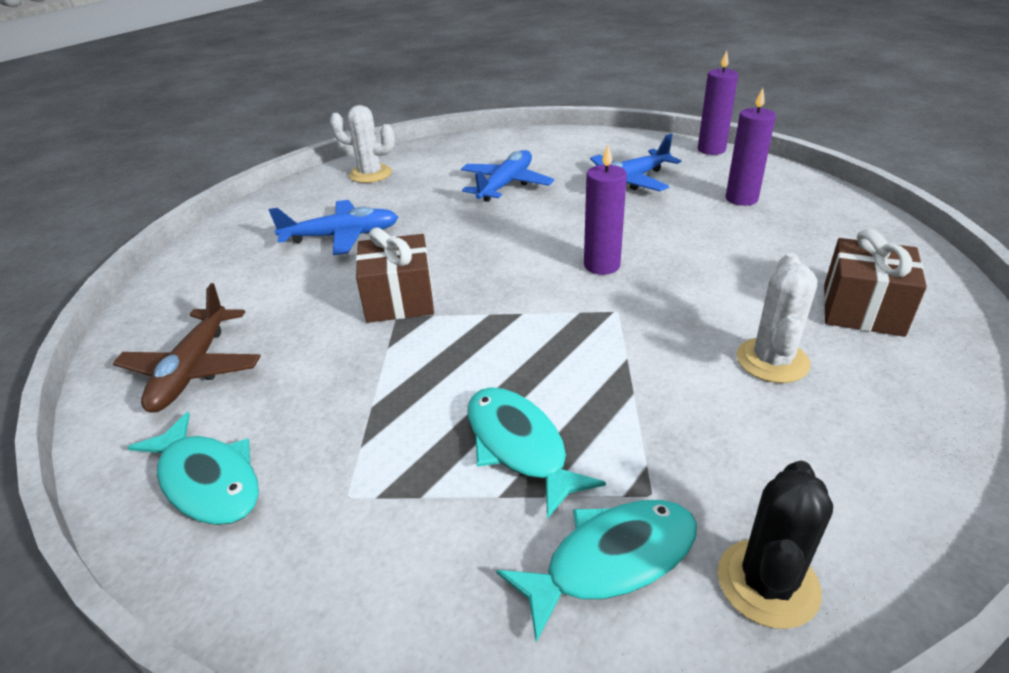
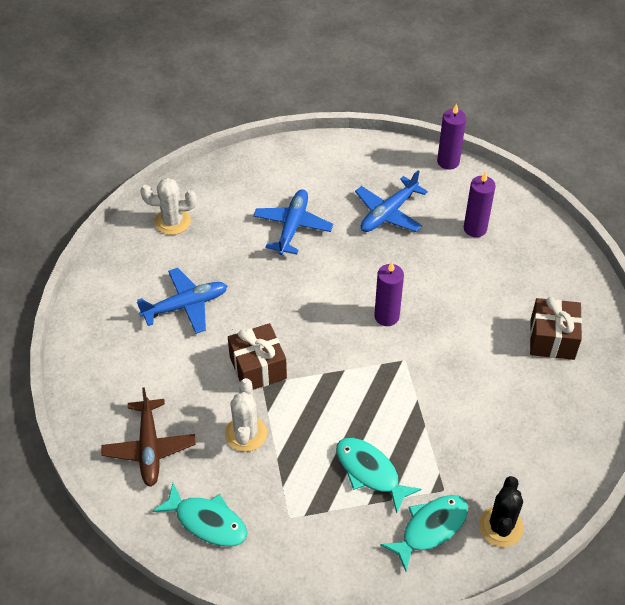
camera: 15 degrees left, 15 degrees up
white cactus [737,253,817,383] -> white cactus moved to [225,378,267,452]

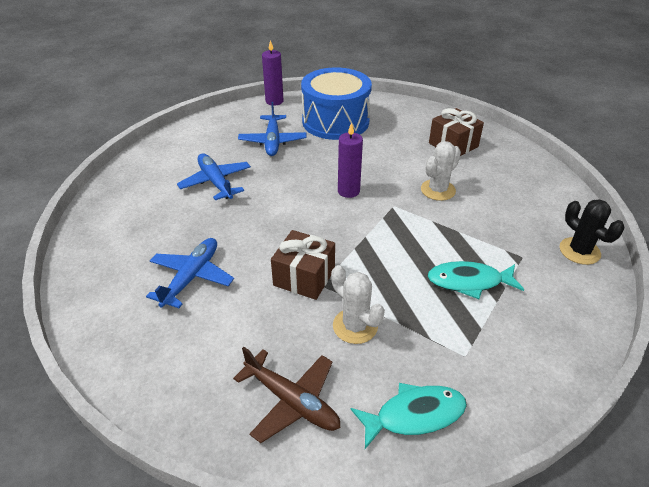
camera: 45 degrees left, 10 degrees down
white cactus [140,178,197,235] -> white cactus moved to [421,141,461,201]
turquoise fish [380,495,468,571] -> none
purple candle [464,171,496,237] -> blue drum [301,67,372,140]

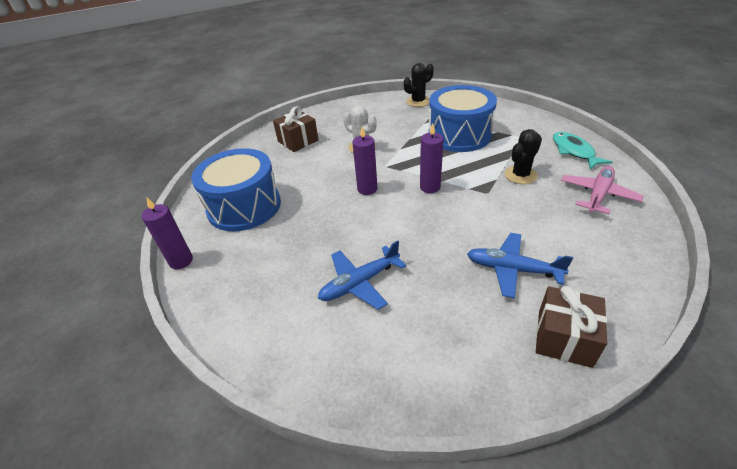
camera: 90 degrees left, 0 degrees up
brown plane [233,347,340,443] -> pink plane [561,166,644,214]
blue plane [238,102,307,156] -> none
brown gift [271,230,335,300] -> brown gift moved to [536,286,607,368]
white cactus [331,265,385,344] -> black cactus [505,129,542,184]
turquoise fish [428,261,524,299] -> blue drum [428,85,497,152]
none -> purple candle [420,123,443,193]

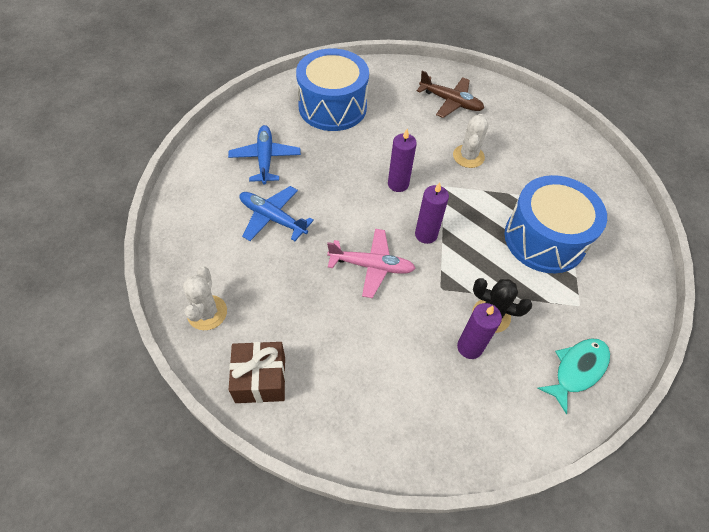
camera: 60 degrees right, 15 degrees up
purple candle [142,197,193,269] -> purple candle moved to [457,303,502,359]
brown gift [273,106,319,152] -> brown plane [417,70,484,118]
black cactus [404,63,434,107] -> none
blue plane [467,233,573,298] -> blue plane moved to [228,125,301,185]
pink plane [561,166,644,214] -> pink plane moved to [327,229,416,298]
none -> white cactus [183,266,227,330]

